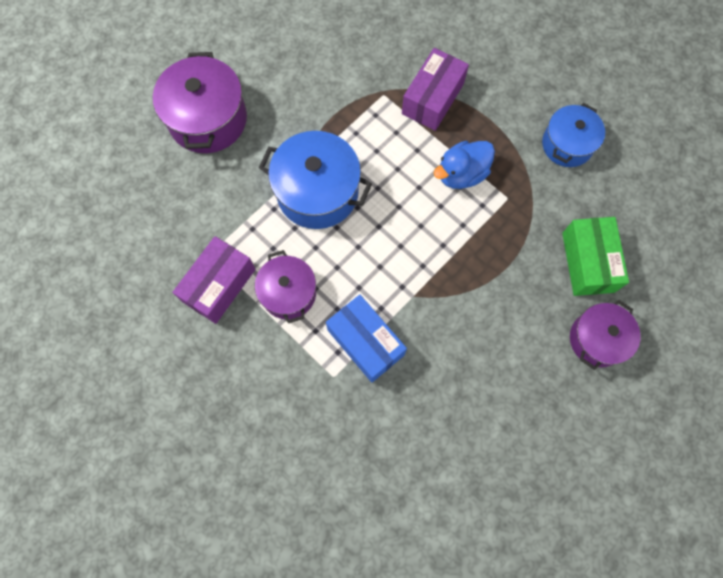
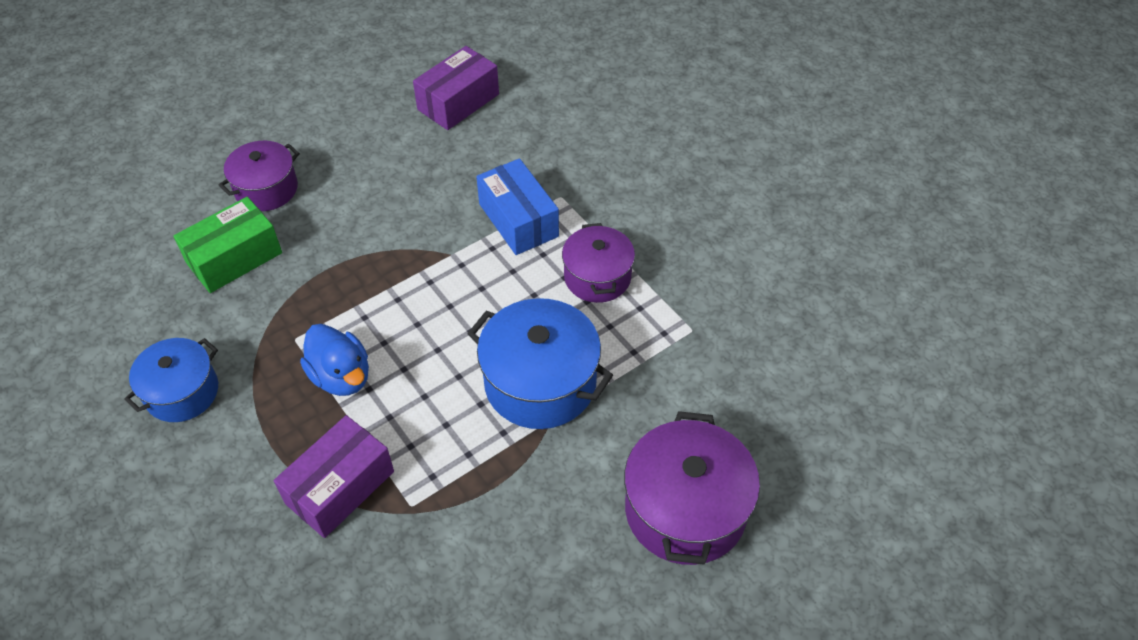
camera: 170 degrees left, 20 degrees down
purple box [172,236,256,324] -> purple box moved to [413,46,499,130]
blue duck [434,141,495,189] -> blue duck turned 75 degrees clockwise [300,324,369,396]
green box [562,217,629,296] -> green box turned 45 degrees clockwise [174,197,282,293]

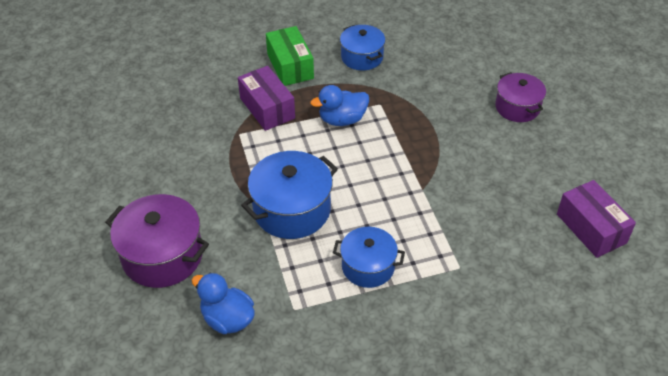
camera: 110 degrees right, 5 degrees down
green box [174,197,282,293] -> green box moved to [266,26,314,86]
blue box [476,158,559,255] -> none
purple pot [562,223,635,303] -> blue pot [333,227,405,288]
none -> blue duck [192,273,255,334]

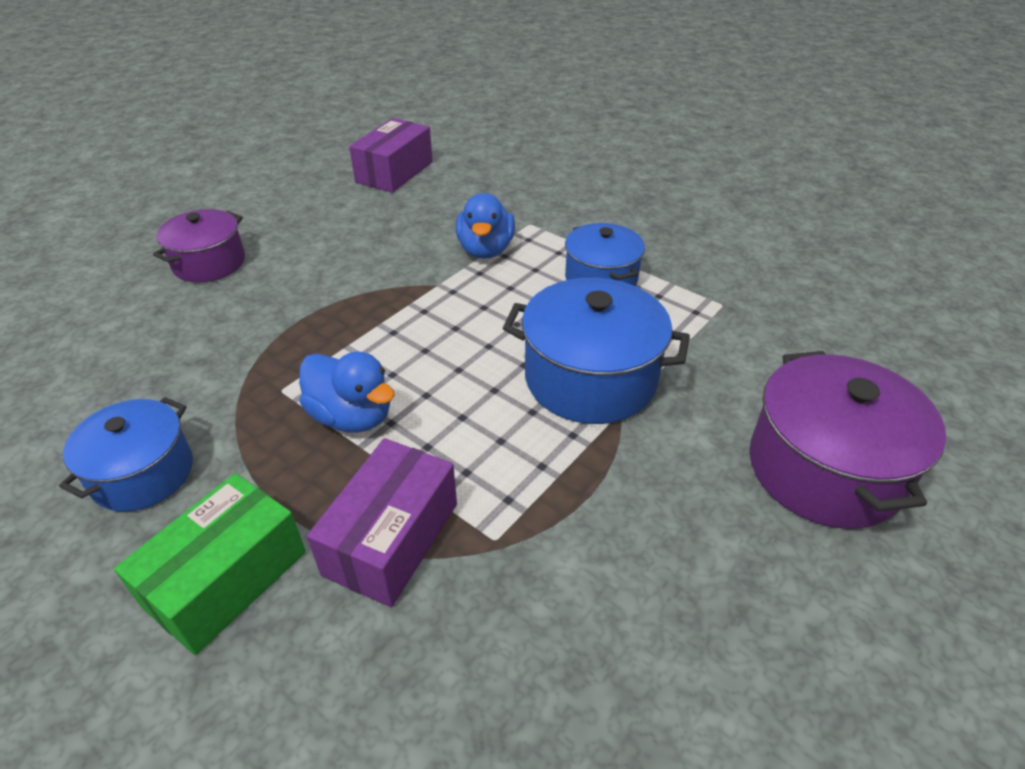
camera: 125 degrees left, 5 degrees down
blue duck [192,273,255,334] -> blue duck moved to [456,193,515,259]

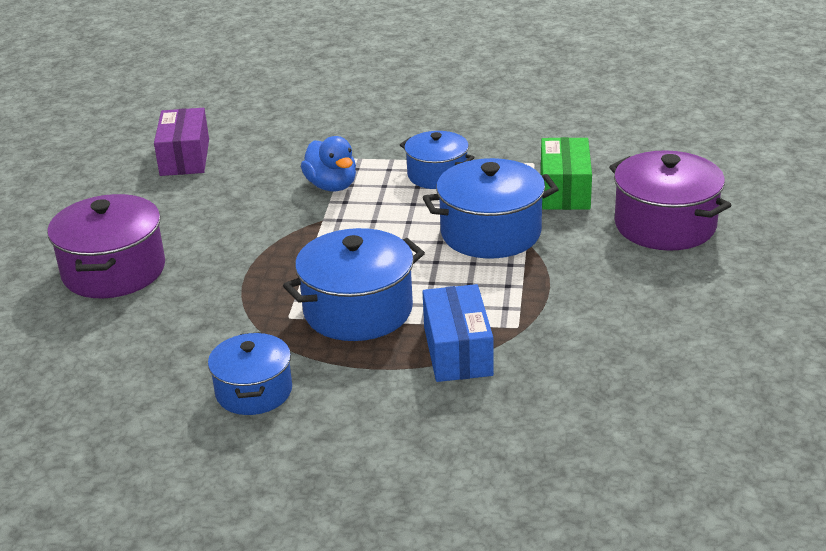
camera: 30 degrees left, 10 degrees down
green box [114,473,306,655] -> green box moved to [541,137,592,210]
purple pot [153,209,245,283] -> purple pot [47,194,165,298], size x1.54
blue duck [299,352,395,433] -> blue pot [283,228,425,341]
purple box [307,438,457,607] -> blue box [423,284,494,382]

